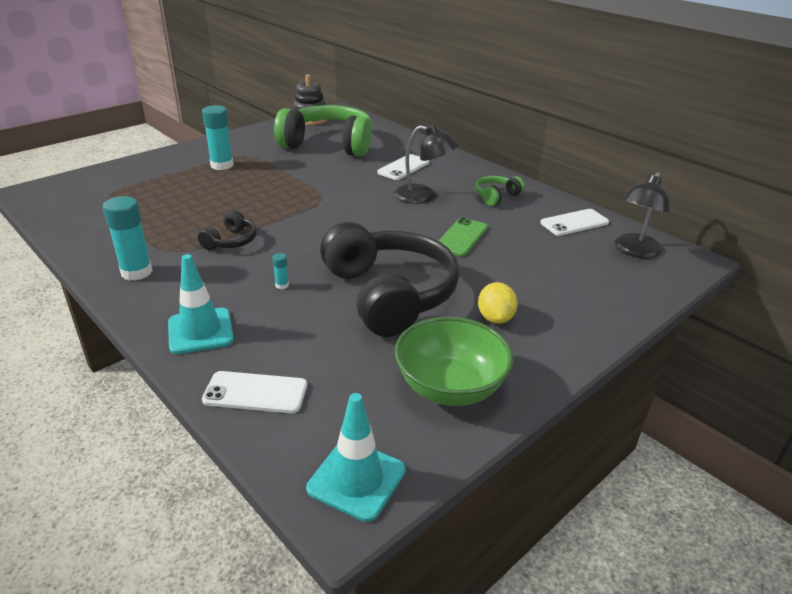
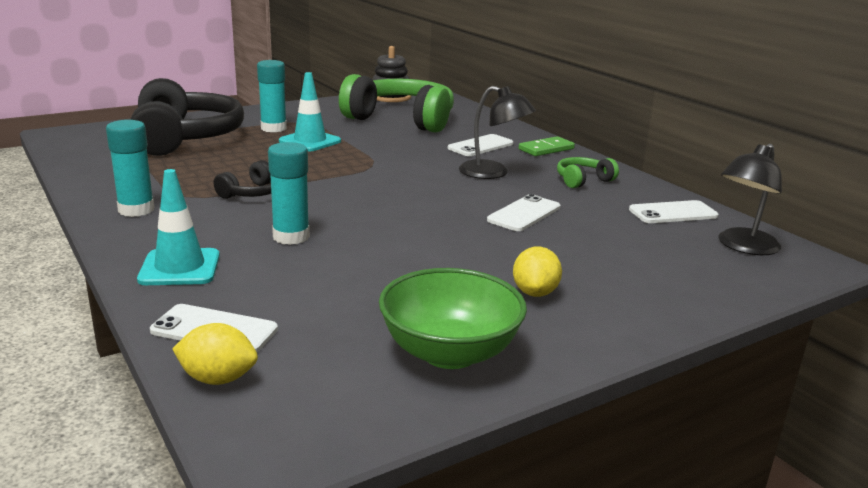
camera: 10 degrees right, 10 degrees down
turquoise glue stick [272,253,289,289] -> turquoise glue stick [268,142,310,245], size x2.29
turquoise traffic cone [306,393,406,522] -> turquoise traffic cone moved to [279,72,341,151]
black headphones [320,222,460,337] -> black headphones moved to [130,78,244,156]
green phone [438,217,488,257] -> white phone [487,194,560,231]
none -> yellow lemon [172,323,258,385]
none -> green domino [519,136,575,156]

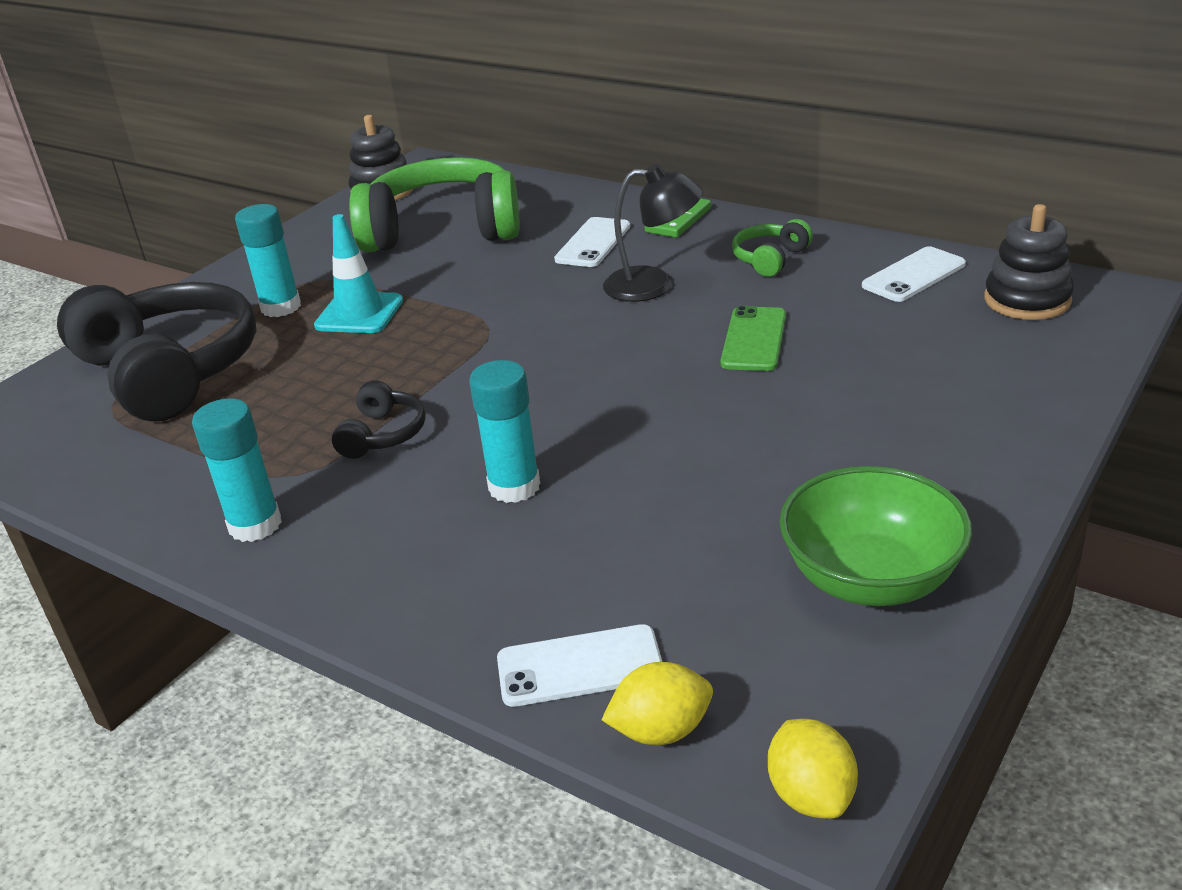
camera: 20 degrees left, 10 degrees up
turquoise traffic cone [137,169,220,285] -> none
white phone [487,194,560,231] -> green phone [720,306,786,371]
yellow lemon [513,246,562,297] -> yellow lemon moved to [768,719,858,819]
black lamp [718,144,782,255] -> black stacking toy [984,204,1074,320]

